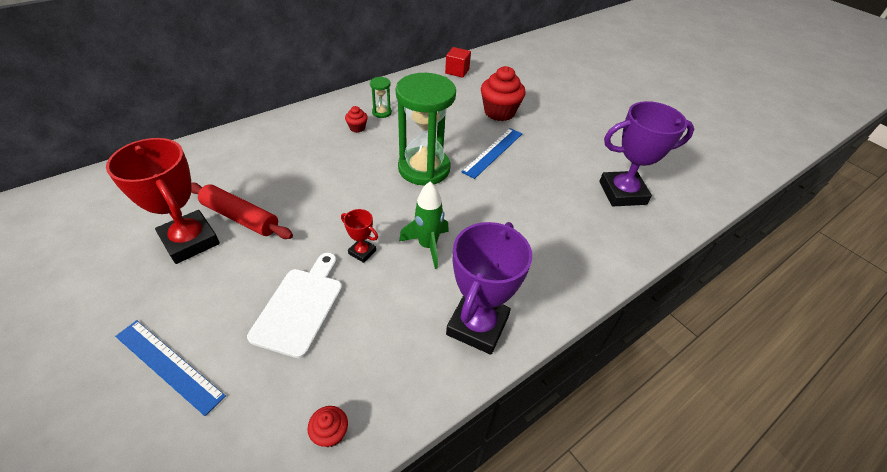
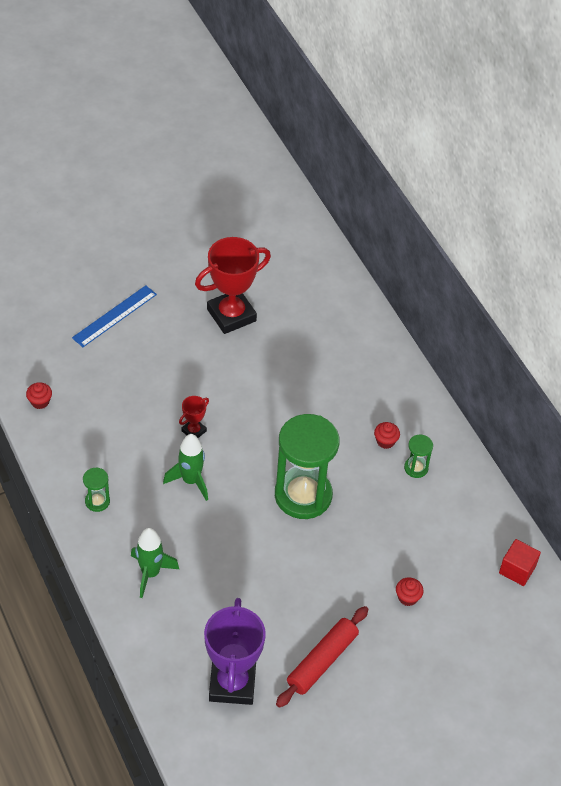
camera: 100 degrees right, 5 degrees up
red rolling pin [191,183,293,239] -> red rolling pin moved to [276,606,368,708]
white cutting board [247,253,342,358] -> none
purple trophy [446,222,532,355] -> green hourglass [83,468,110,512]
blue ruler [462,128,522,179] -> none
red cupcake [481,66,526,121] -> red cupcake [396,577,423,606], size x0.47
none -> green rocket [131,528,179,598]

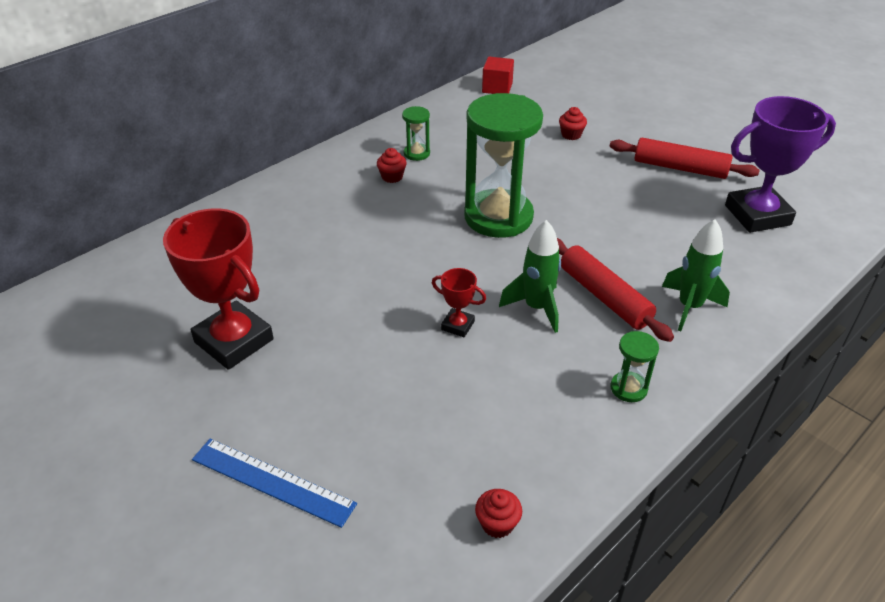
camera: 105 degrees left, 10 degrees down
none -> red rolling pin [557,238,674,342]

